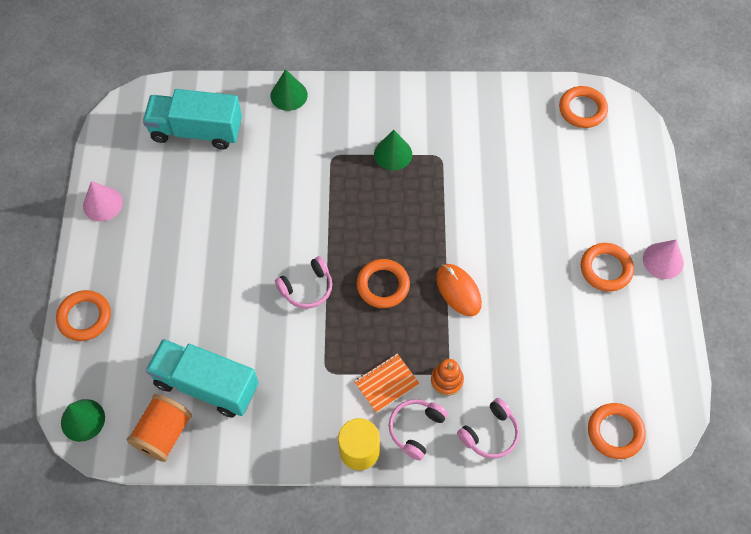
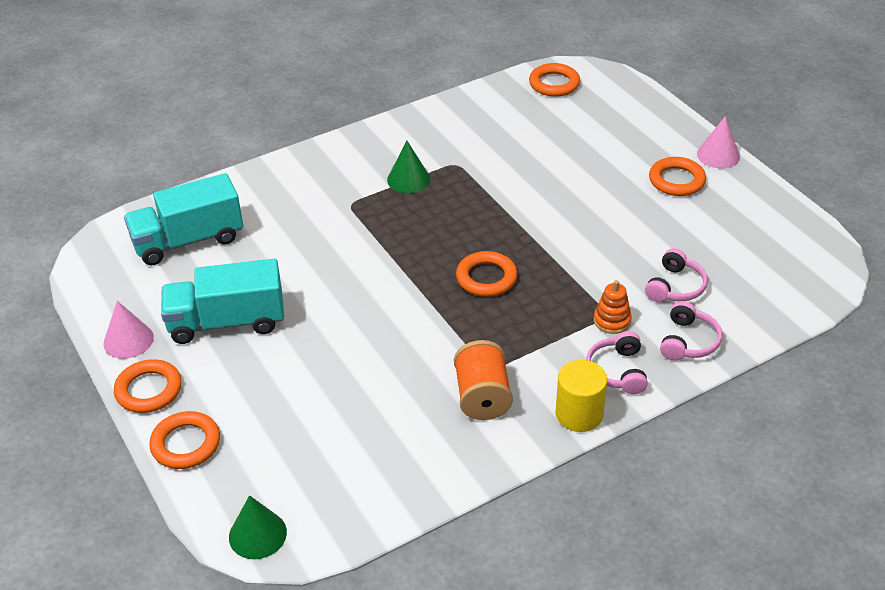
camera: 30 degrees left, 20 degrees down
orange spool [127,394,192,462] -> orange spool moved to [454,340,513,420]
turquoise truck [146,339,259,417] -> turquoise truck moved to [161,259,284,344]
green cone [270,69,308,111] -> none
pink headphones [275,256,332,309] -> pink headphones moved to [645,248,708,302]
orange notebook [354,354,420,413] -> none
orange mouse [436,264,482,316] -> none
orange ring [588,403,646,459] -> orange ring moved to [114,359,182,413]

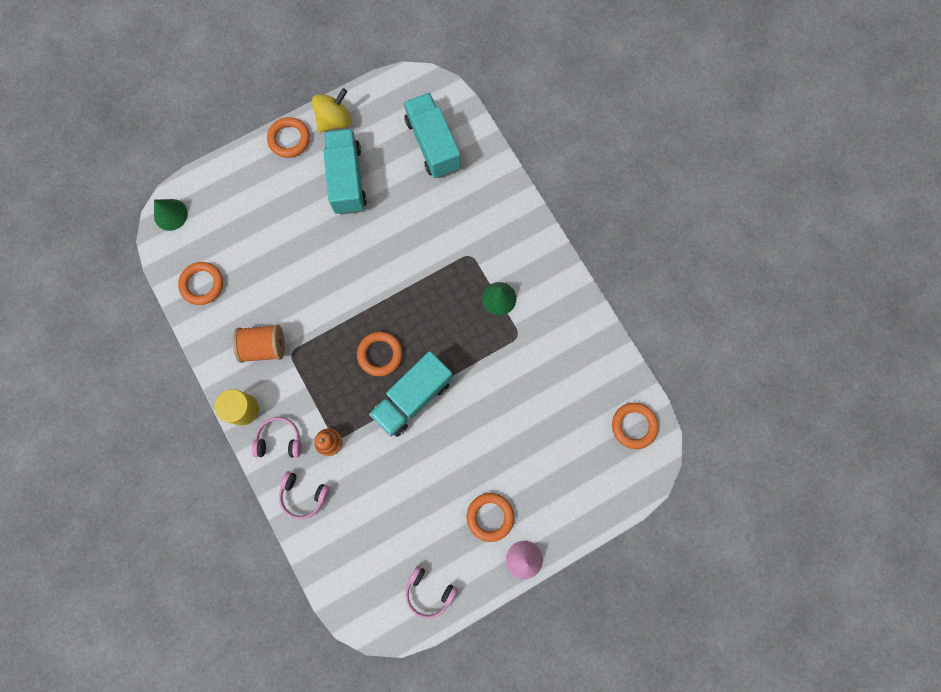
camera: 90 degrees right, 35 degrees up
pink cone [103,301,154,359] -> yellow spinning top [312,88,351,133]
orange ring [149,411,220,469] -> orange ring moved to [178,262,223,305]
pink headphones [645,248,708,302] -> pink headphones moved to [405,566,458,619]
none -> turquoise truck [369,351,453,437]

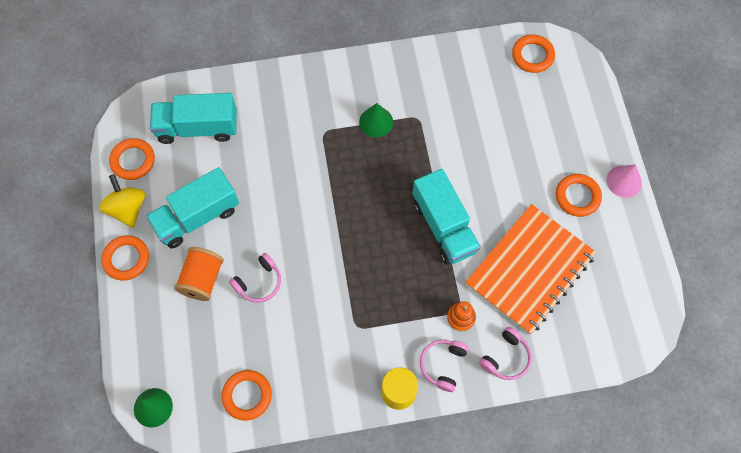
camera: 70 degrees left, 10 degrees down
orange spool [233,325,285,363] -> orange spool moved to [174,247,224,301]
turquoise truck [323,129,367,215] -> turquoise truck turned 45 degrees counterclockwise [146,167,239,248]
orange ring [357,332,402,376] -> orange ring moved to [109,138,155,180]
pink headphones [405,566,458,619] -> pink headphones moved to [229,253,281,303]
none -> orange notebook [465,204,596,335]

